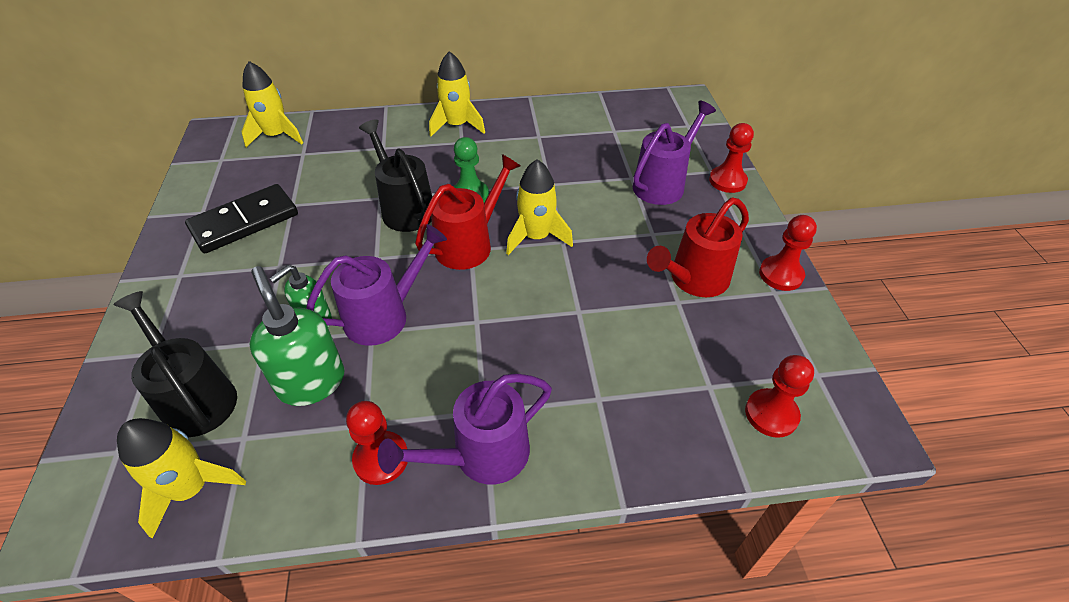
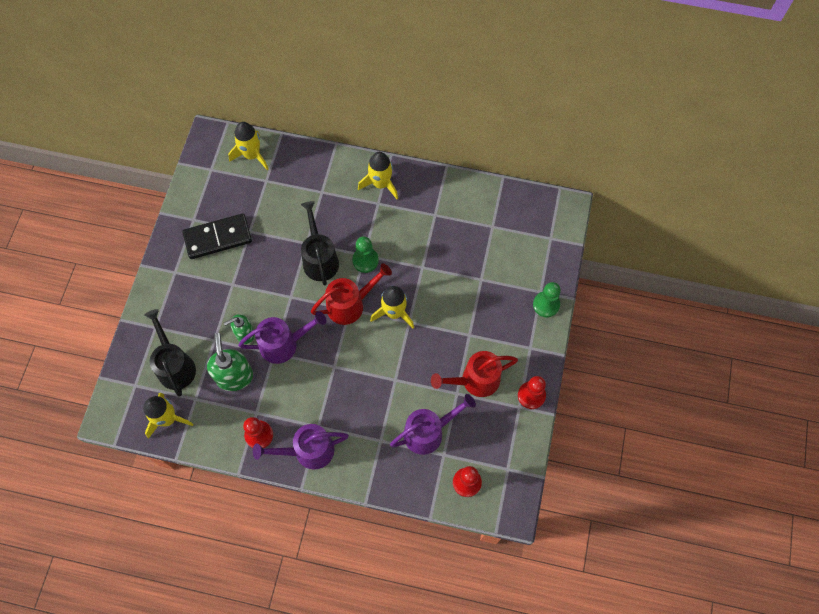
camera: 20 degrees right, 20 degrees up
purple watering can [633,101,716,205] -> purple watering can moved to [390,394,476,455]
red pawn [709,123,754,193] -> green pawn [533,282,561,318]

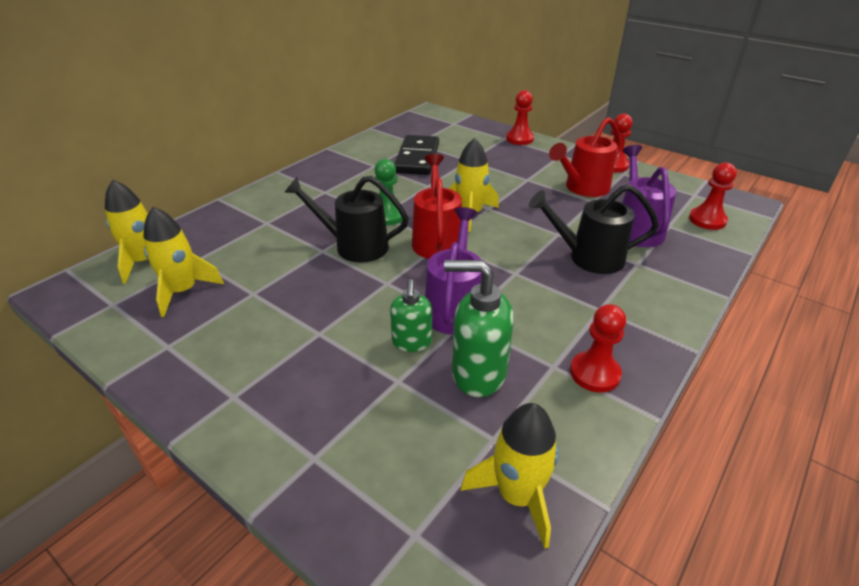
camera: 65 degrees left, 30 degrees down
black watering can [144,309,196,397] -> black watering can moved to [529,185,659,274]
black domino [183,214,252,259] -> black domino moved to [394,135,439,175]
purple watering can [253,424,349,470] -> none
yellow rocket [358,152,398,199] -> yellow rocket moved to [143,207,224,317]
red watering can [431,351,518,397] -> red watering can turned 45 degrees clockwise [549,117,621,197]
green pawn [533,282,561,318] -> red pawn [506,90,534,145]

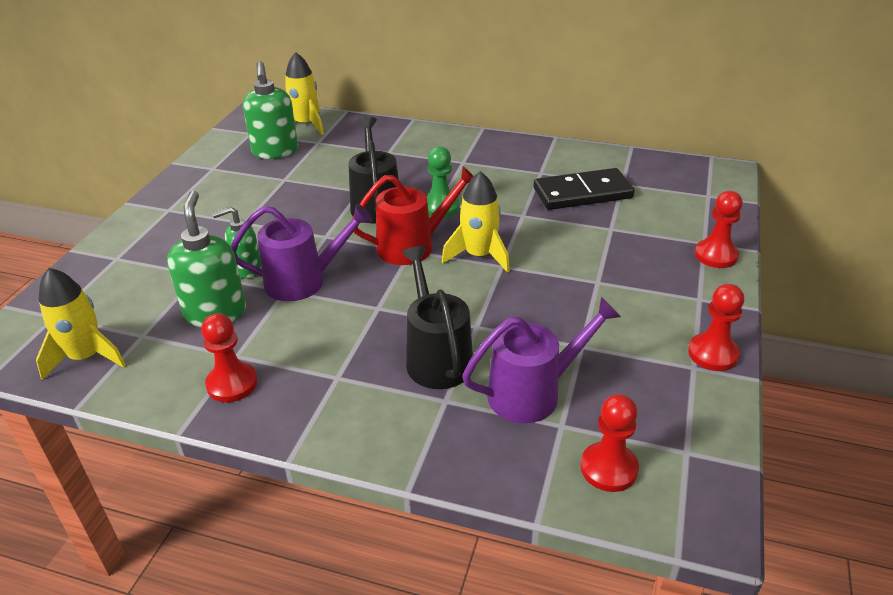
camera: 70 degrees right, 0 degrees up
yellow rocket [143,207,224,317] -> green soap dispenser [243,61,298,159]
red watering can [549,117,621,197] -> none

